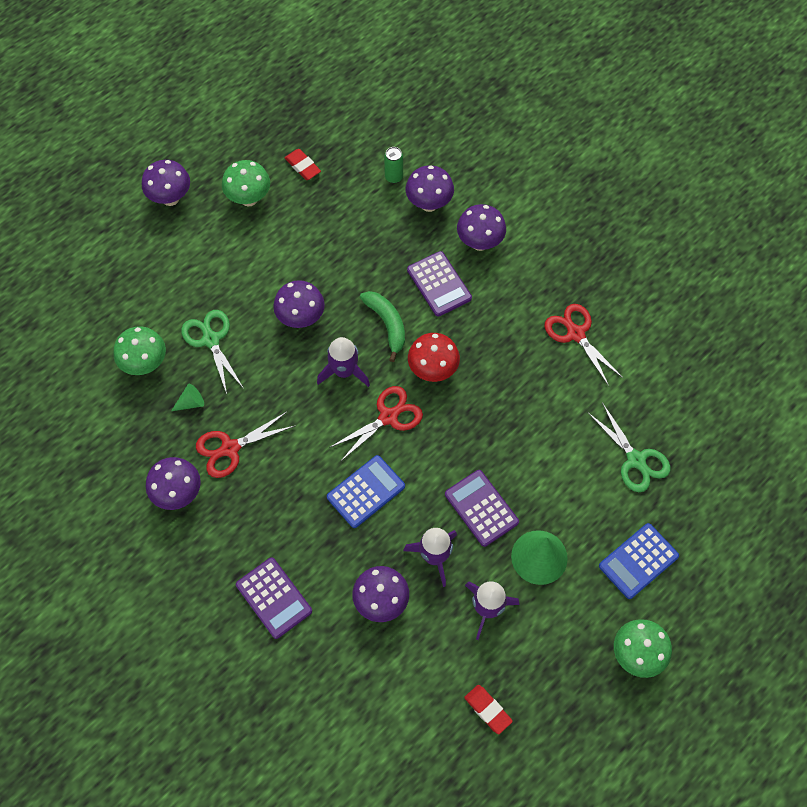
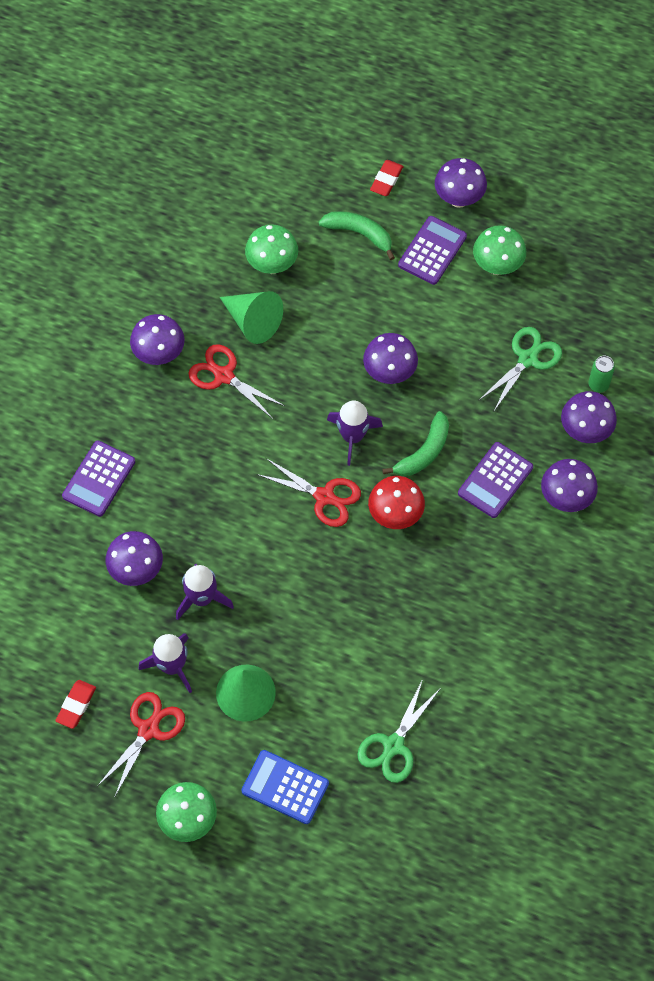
camera: 65 degrees right, 0 degrees up
green cone [171,384,204,411] -> green cone [220,291,283,344], size x1.99
green scissors [181,310,244,394] -> green scissors moved to [478,327,562,411]
red eraser [285,149,321,180] -> red eraser moved to [370,160,404,196]
blue calculator [327,455,405,528] -> none
purple calculator [445,470,519,547] -> purple calculator moved to [398,216,467,285]
red scissors [544,304,623,386] -> red scissors moved to [98,692,185,798]
none -> green banana [319,211,395,260]

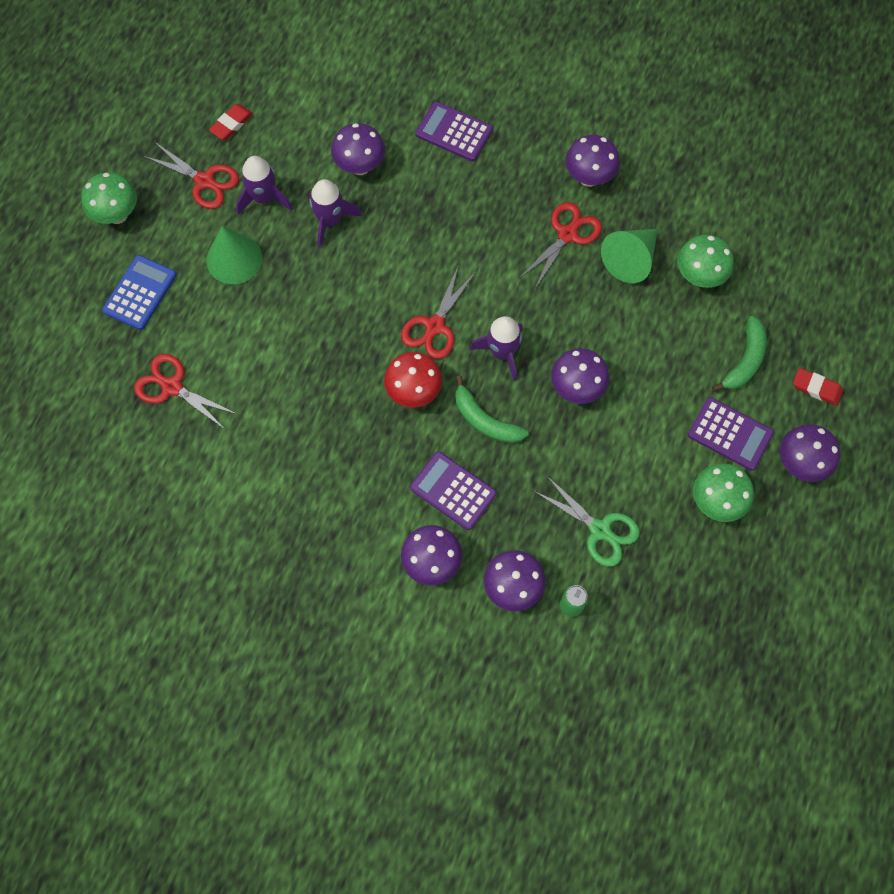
camera: 90 degrees right, 5 degrees up
red eraser [55,680,96,729] -> red eraser turned 75 degrees counterclockwise [209,104,253,140]
green scissors [357,679,441,783] -> red scissors [134,354,237,430]

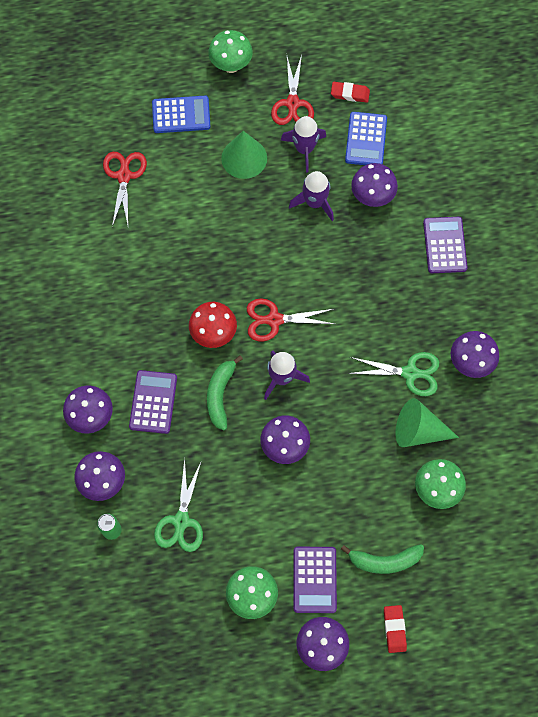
camera: 60 degrees right, 0 degrees up
red scissors [519,202,602,288] -> green scissors [348,352,440,396]
none -> blue calculator [345,112,387,165]

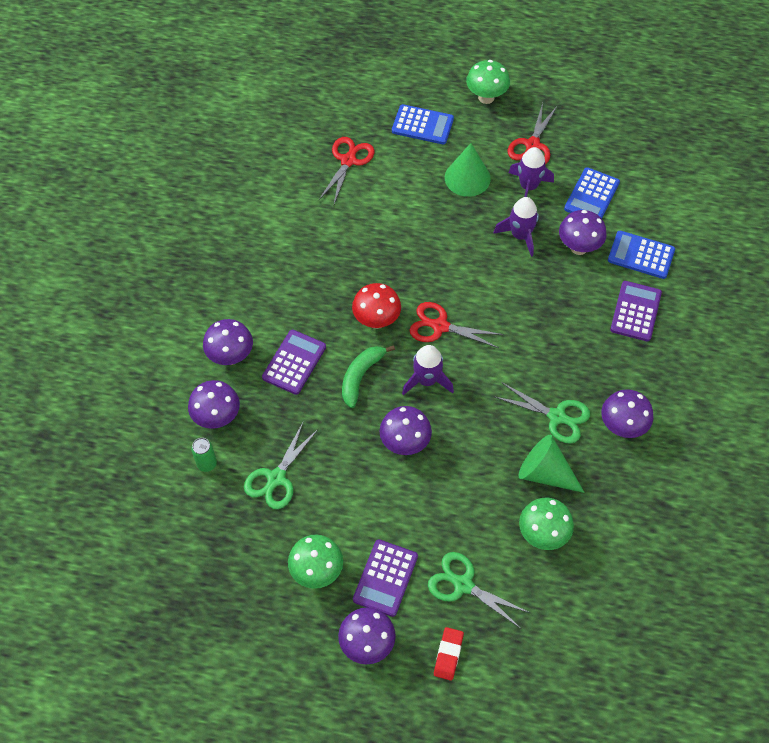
camera: 20 degrees right, 10 degrees down
red eraser [331,82,370,103] -> none
green banana [341,544,424,574] -> green scissors [428,552,530,628]
none -> blue calculator [608,231,675,279]

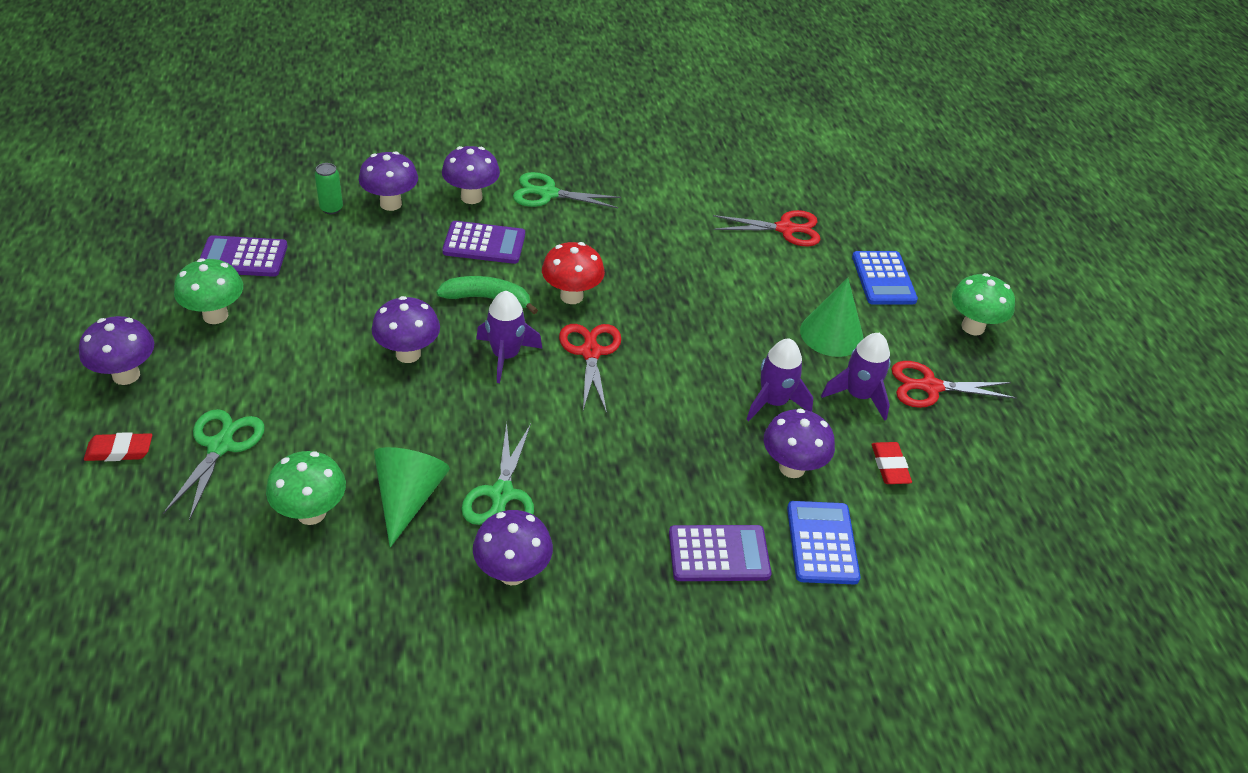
camera: 65 degrees right, 15 degrees down
green scissors [244,423,319,509] -> green scissors moved to [513,172,621,208]
purple calculator [353,539,418,617] -> purple calculator moved to [199,235,288,277]
blue calculator [564,167,620,218] -> red eraser [872,442,912,484]

